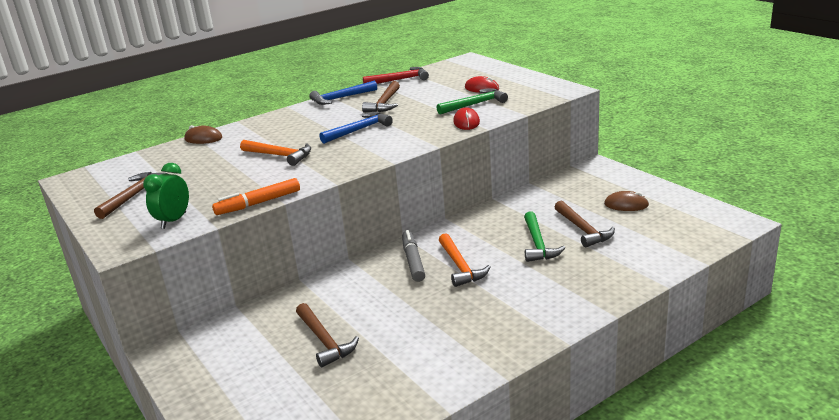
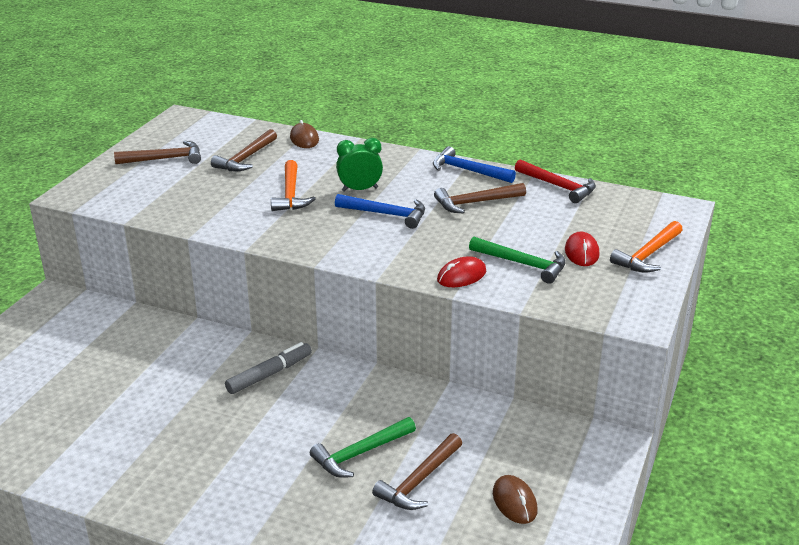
camera: 55 degrees right, 5 degrees up
green clock [143,163,189,229] -> green clock moved to [336,138,383,192]
orange marker [212,178,300,215] -> none
brown hammer [296,303,359,368] -> brown hammer moved to [211,129,277,171]
orange hammer [439,233,490,287] -> orange hammer moved to [610,221,683,273]

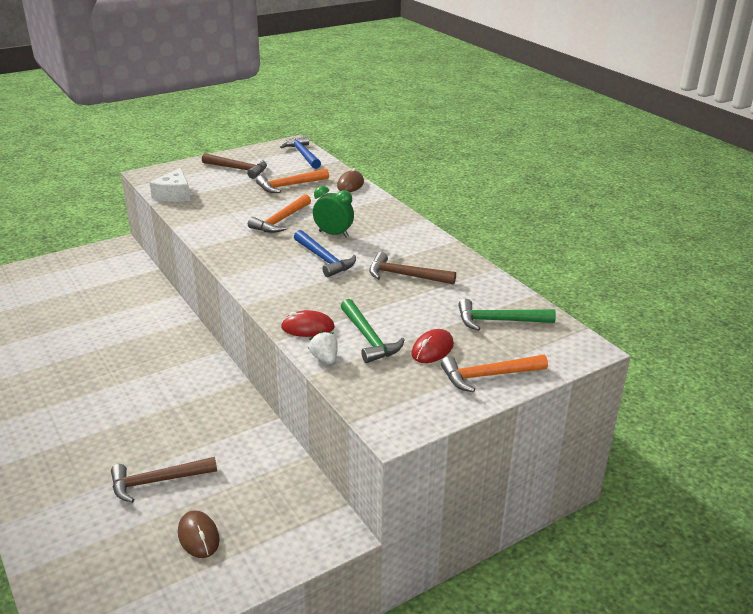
camera: 35 degrees right, 0 degrees up
brown hammer [211,129,277,171] -> orange hammer [256,169,329,193]
grey marker [225,342,312,394] -> none
green hammer [310,417,416,478] -> green hammer moved to [458,299,556,331]
blue hammer [433,146,516,183] -> blue hammer moved to [280,136,321,169]
brown mouse [493,475,537,524] -> brown mouse turned 45 degrees counterclockwise [178,510,220,558]
red hammer [515,159,596,203] -> none
none -> white cheese [149,168,190,202]
none -> white strawberry [308,331,338,364]

